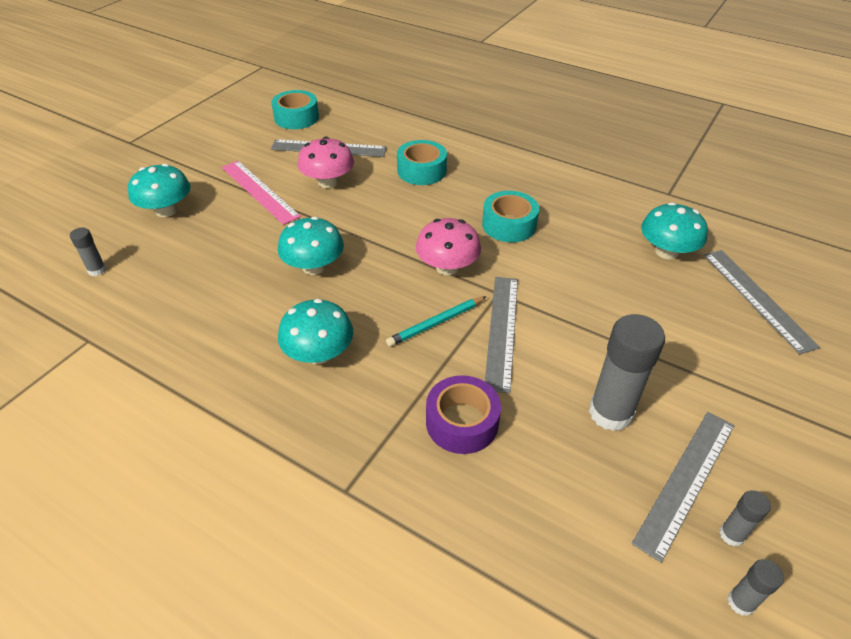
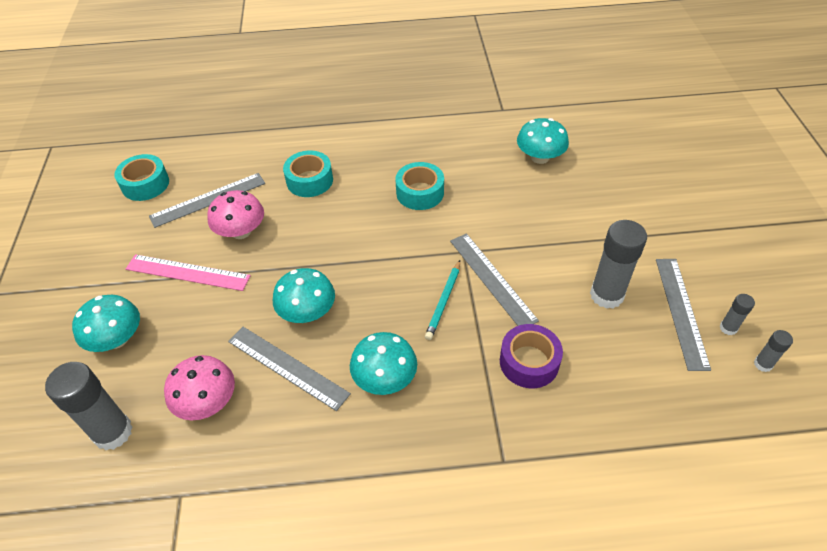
camera: 35 degrees left, 5 degrees up
grey glue stick [70,227,106,276] -> grey glue stick [45,362,133,450], size x2.06
pink mushroom [416,218,481,275] -> pink mushroom moved to [164,355,235,420]
grey ruler [704,250,820,354] -> grey ruler moved to [228,327,351,411]

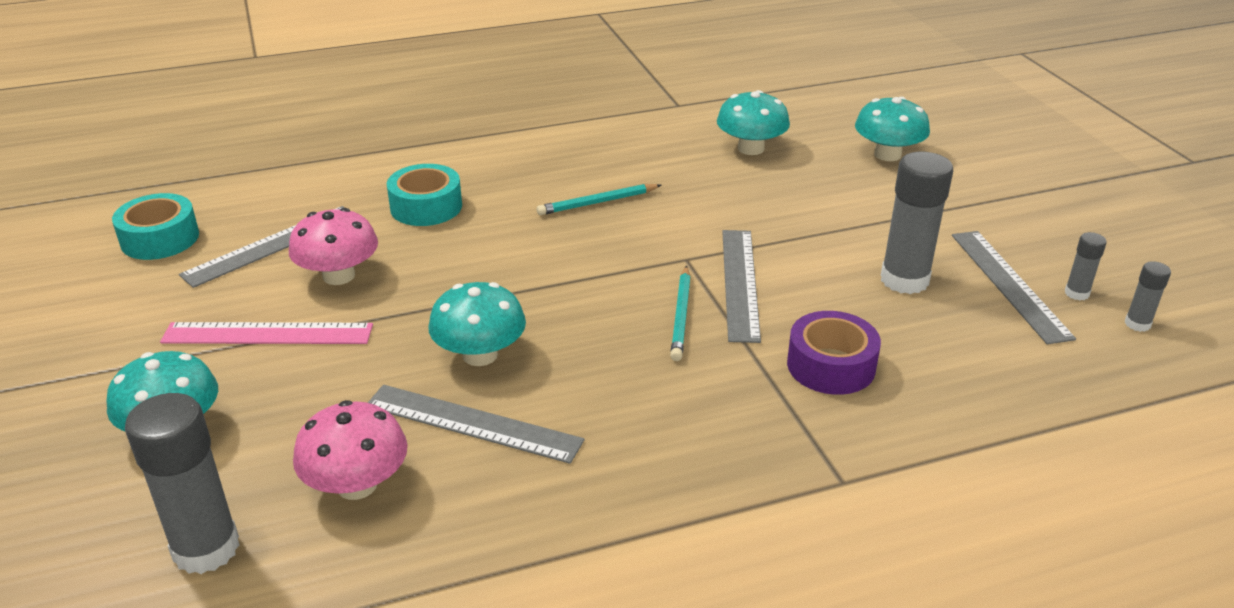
camera: 15 degrees left, 15 degrees down
turquoise mushroom [350,332,417,395] -> turquoise mushroom moved to [855,97,930,161]
turquoise tape [395,162,444,210] -> turquoise pencil [537,184,661,215]
grey ruler [450,233,539,326] -> grey ruler turned 45 degrees clockwise [722,230,761,343]

